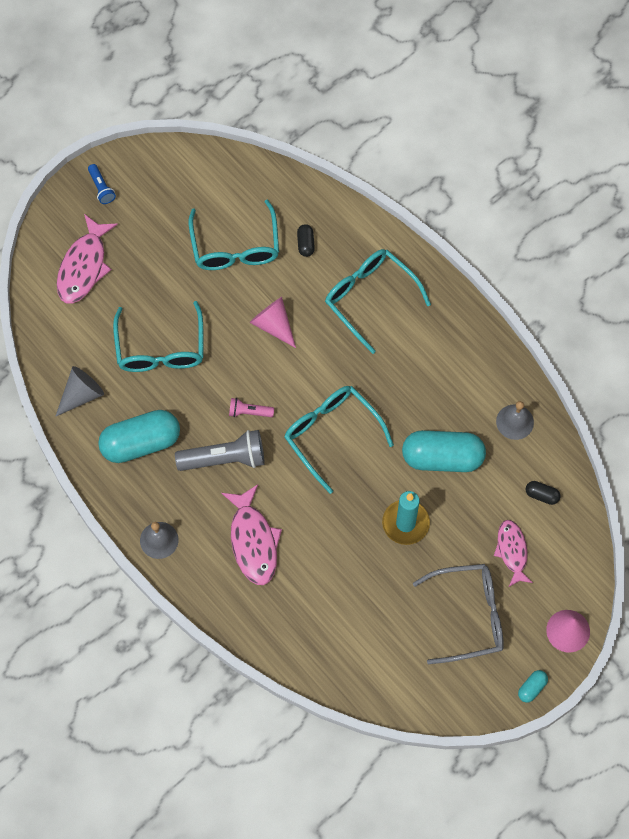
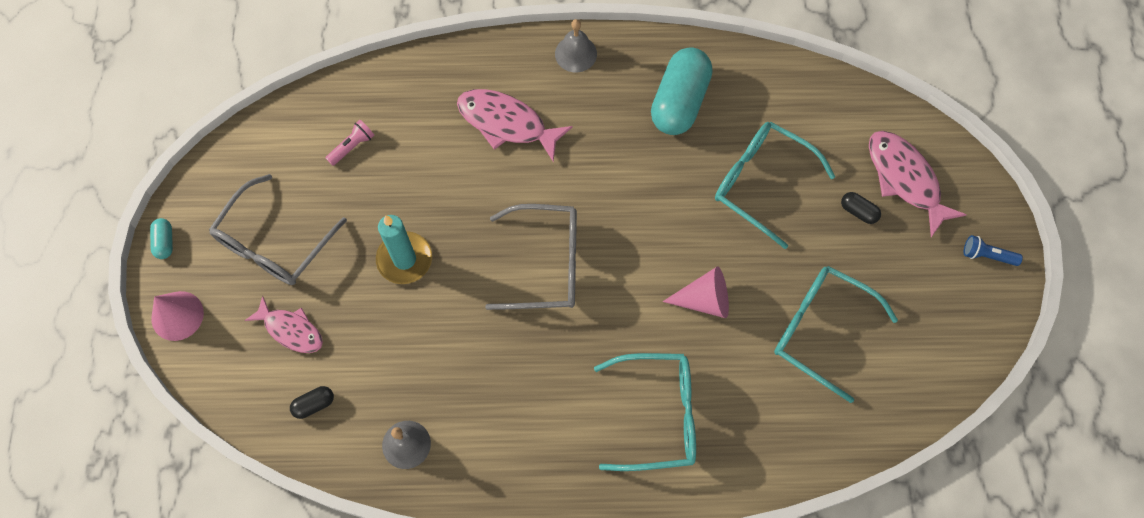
camera: 130 degrees right, 0 degrees up
grey cone [55,366,104,417] -> none
grey flashlight [175,430,265,471] -> none
pink flashlight [229,398,274,417] -> pink flashlight moved to [326,120,374,166]
turquoise glasses [284,386,394,494] -> grey glasses [485,204,577,310]
black capsule [297,224,315,257] -> black capsule moved to [841,192,881,224]
turquoise capsule [402,430,486,472] -> none

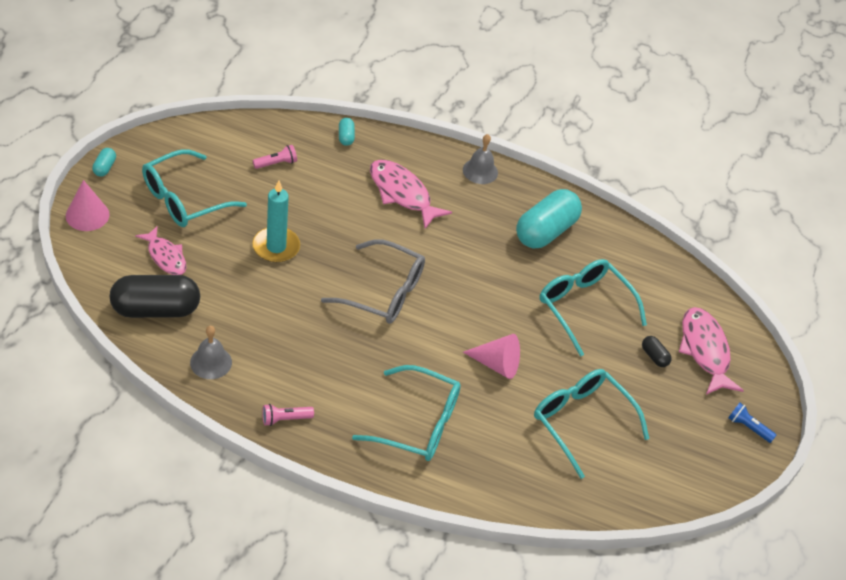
camera: 15 degrees right, 20 degrees down
grey glasses [209,174,347,285] -> turquoise glasses [142,149,247,227]
black capsule [290,386,334,419] -> black capsule [109,275,200,318], size x2.33
none -> pink flashlight [262,404,314,426]
none -> turquoise capsule [339,118,355,146]

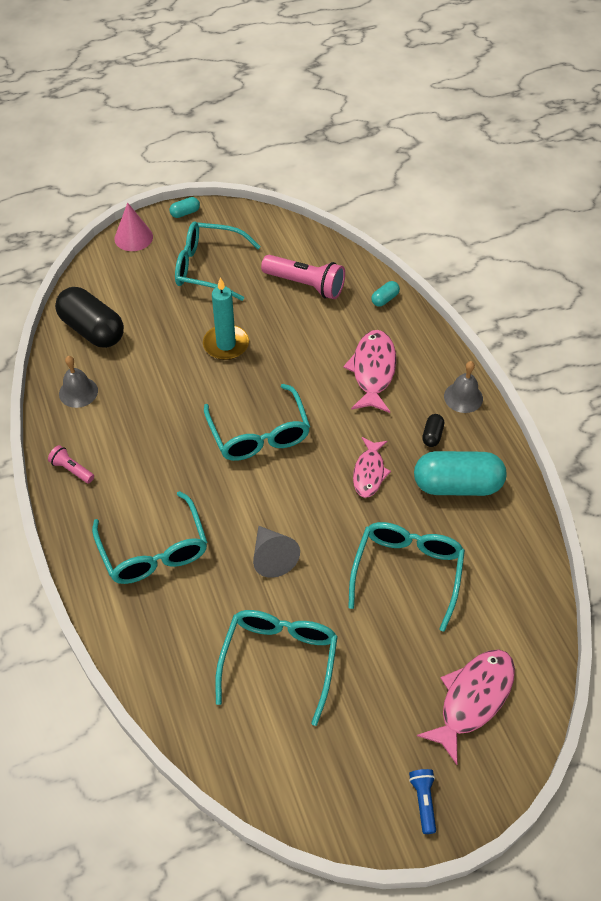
camera: 55 degrees right, 5 degrees up
pink fish [135,226,187,275] -> pink fish moved to [353,437,391,498]
pink flashlight [253,145,297,169] -> pink flashlight [261,255,345,299], size x1.94
grey glasses [321,239,425,324] -> turquoise glasses [204,384,310,461]
pink cone [463,334,520,379] -> grey cone [253,526,300,578]
black capsule [642,336,672,367] -> black capsule moved to [422,414,444,447]

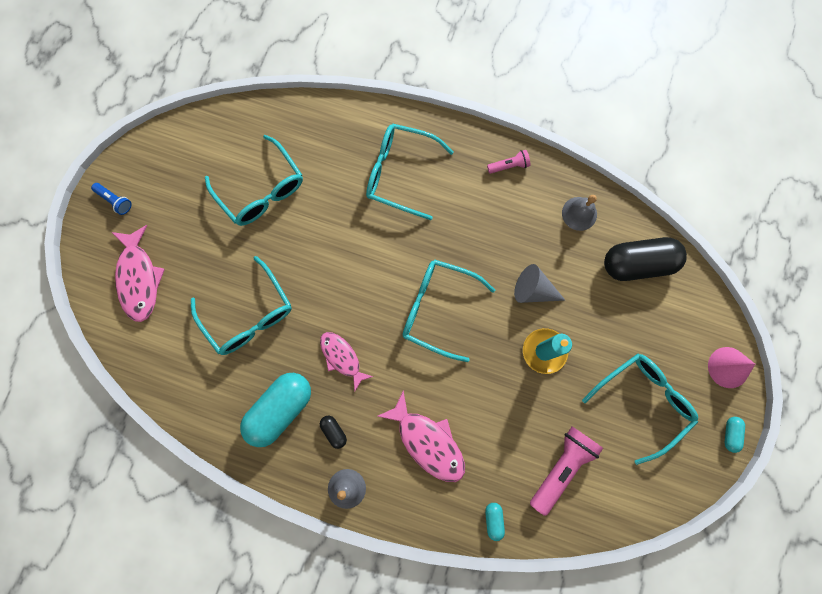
camera: 130 degrees right, 25 degrees up
grey cone [253,526,300,578] -> grey cone moved to [514,264,566,303]
pink flashlight [261,255,345,299] -> pink flashlight turned 150 degrees clockwise [530,427,603,516]

